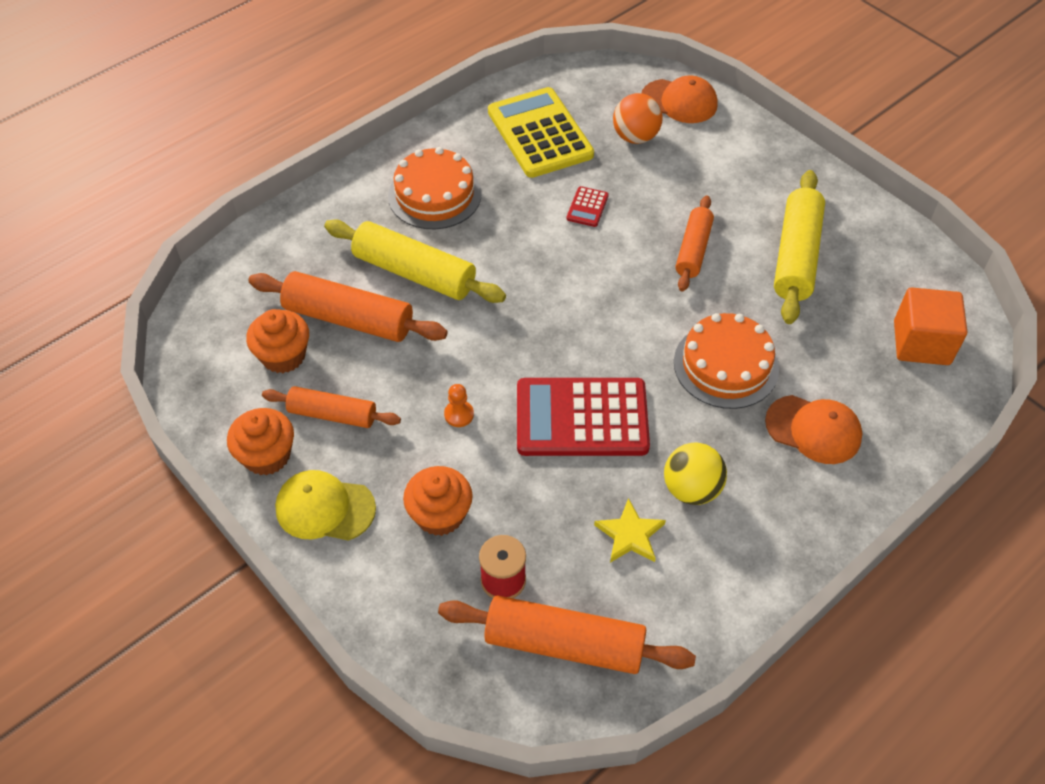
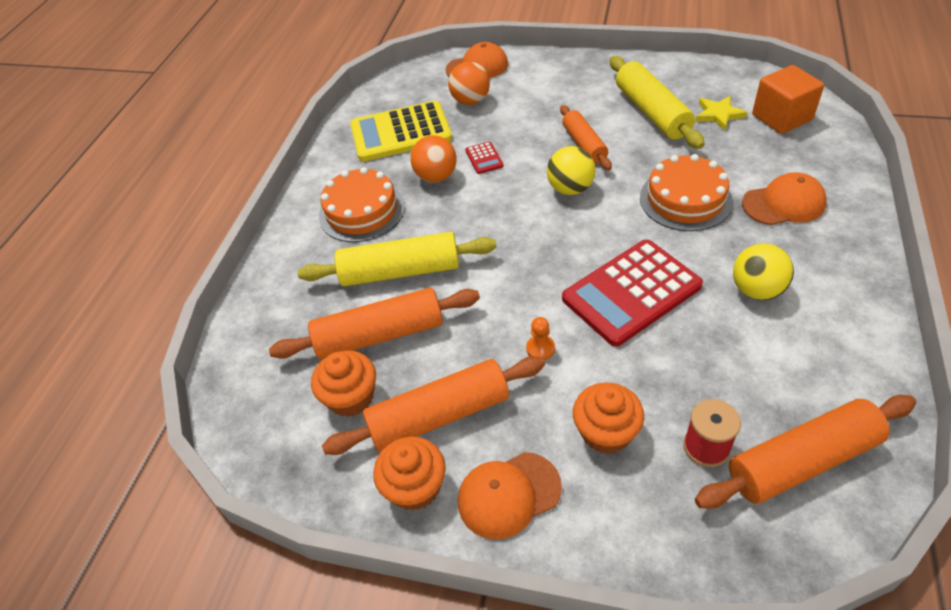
camera: 30 degrees left, 5 degrees down
orange rolling pin [262,386,401,428] -> orange rolling pin [322,356,545,455], size x1.57
yellow cap [275,470,376,541] -> orange cap [458,452,562,540]
yellow calculator [488,87,594,178] -> yellow calculator turned 45 degrees counterclockwise [350,101,452,162]
yellow star [594,498,666,563] -> yellow star moved to [695,96,748,130]
none -> orange ball [410,135,456,183]
none -> yellow ball [547,146,595,195]

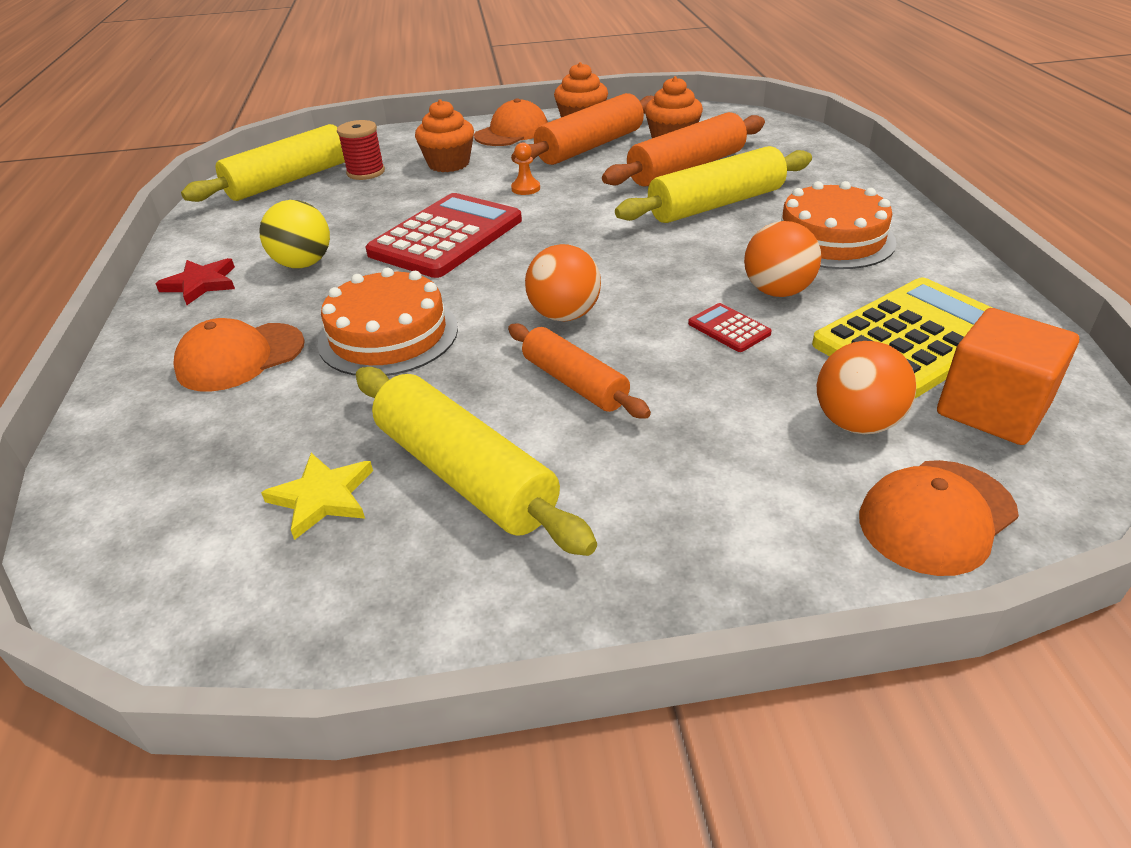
camera: 155 degrees right, 10 degrees down
yellow ball [547,146,595,195] -> orange ball [525,244,601,322]
orange rolling pin [695,395,916,509] -> yellow rolling pin [181,124,345,202]
orange cube [752,65,824,134] -> orange cube moved to [937,308,1079,445]
none -> red star [155,258,235,305]

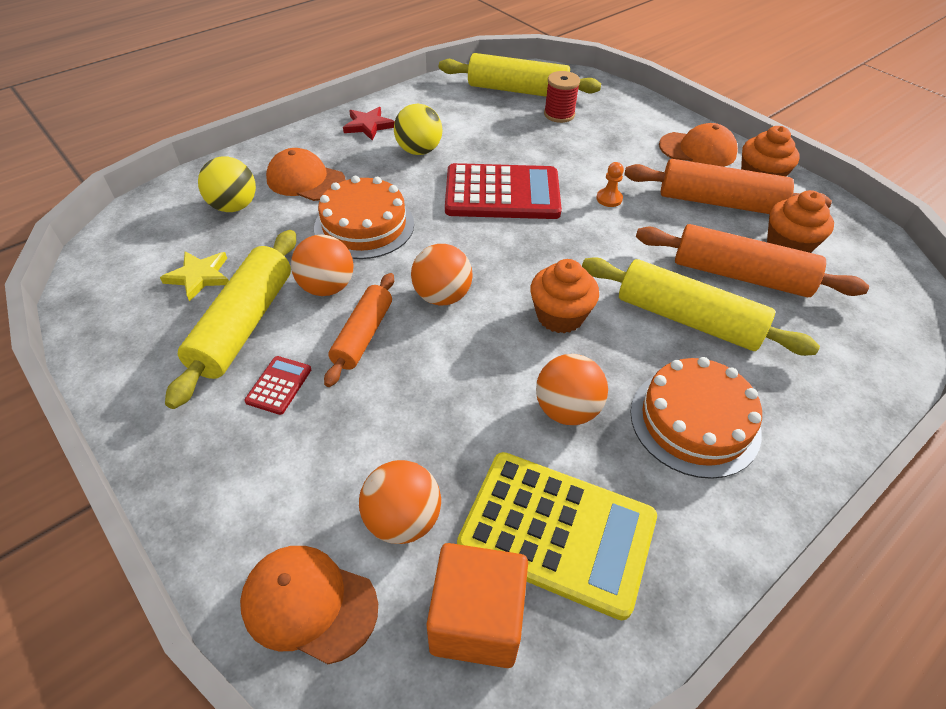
camera: 55 degrees right, 10 degrees up
orange cupcake [415,99,474,172] -> orange cupcake moved to [530,259,599,333]
red calculator [688,303,772,352] -> red calculator moved to [244,356,311,415]
none -> yellow ball [198,156,256,212]
none -> orange ball [291,234,354,296]

